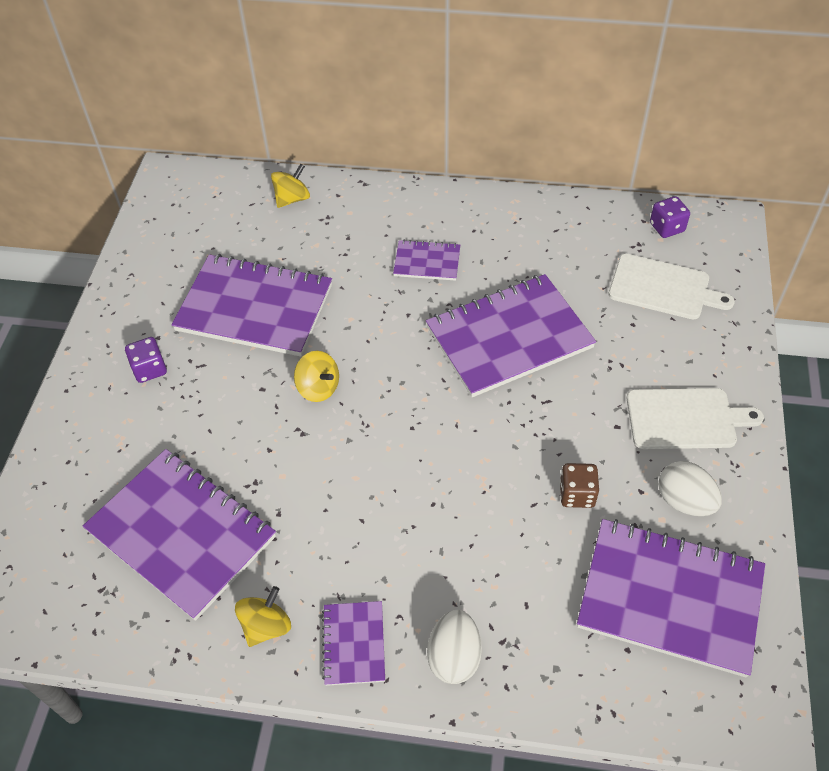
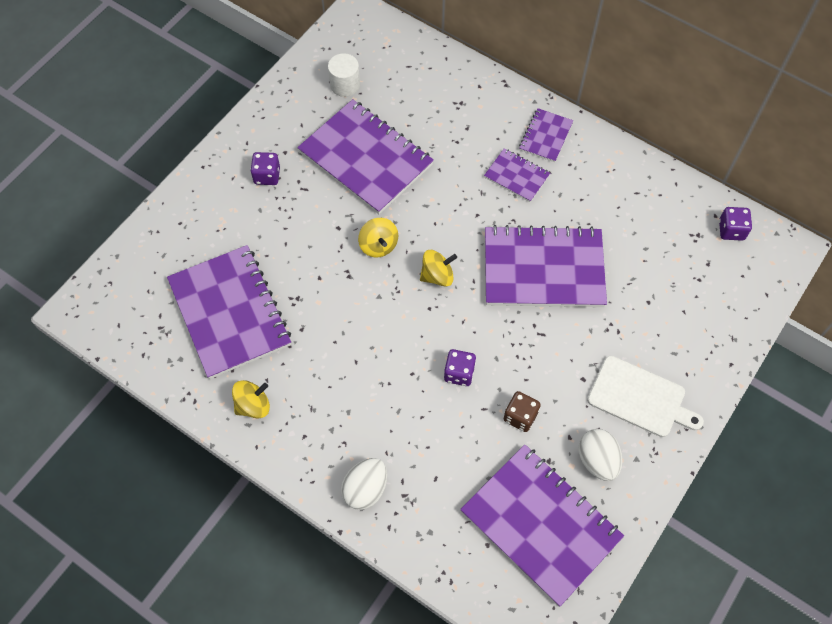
camera: 25 degrees right, 10 degrees up
yellow spinning top [271,164,310,208] -> yellow spinning top moved to [420,250,457,287]
purple notebook [322,601,385,686] -> purple notebook moved to [519,108,573,162]
white cutting board [609,254,735,319] -> none
none -> white cylinder [328,53,360,97]
none -> purple dice [444,349,476,386]

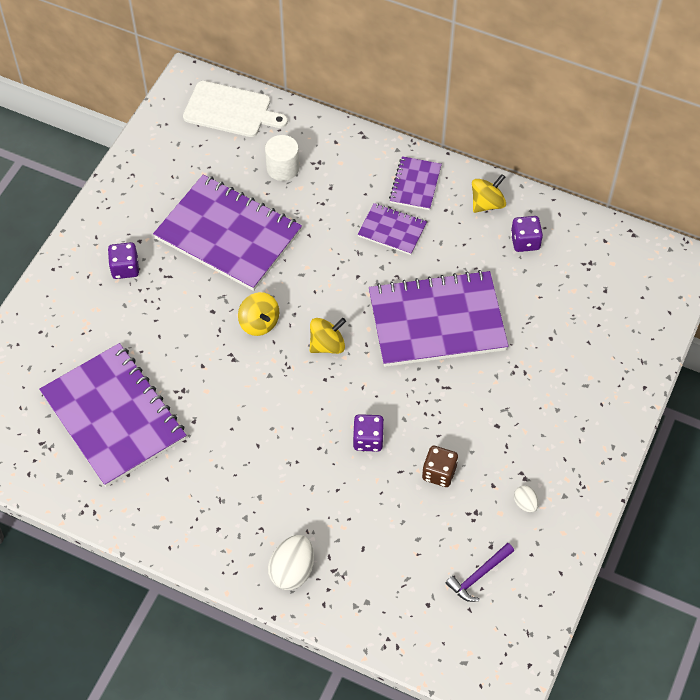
camera: 10 degrees left, 5 degrees down
yellow spinning top [232,380,270,419] -> yellow spinning top moved to [472,174,506,213]
white cylinder [328,53,360,97] -> white cylinder moved to [265,135,299,181]
purple notebook [460,445,624,606] -> purple hammer [446,543,514,602]
white egg [578,429,622,481] -> white egg [514,485,539,513], size x0.54
white cutting board [588,356,704,437] -> white cutting board moved to [183,81,288,137]
purple dice [719,207,752,241] -> purple dice moved to [511,216,543,252]

